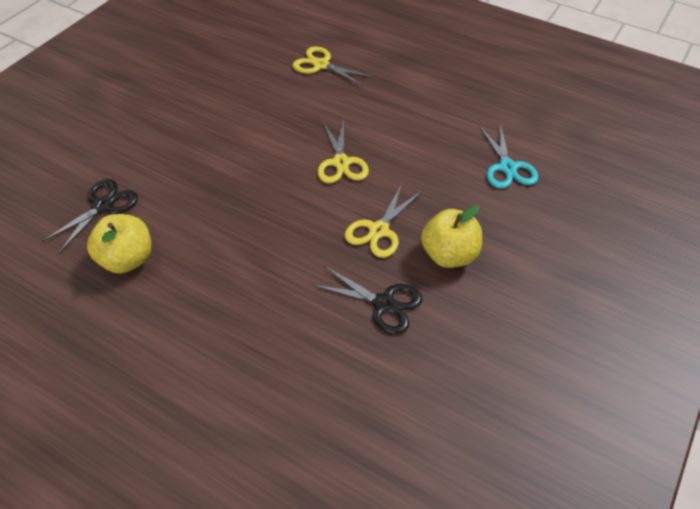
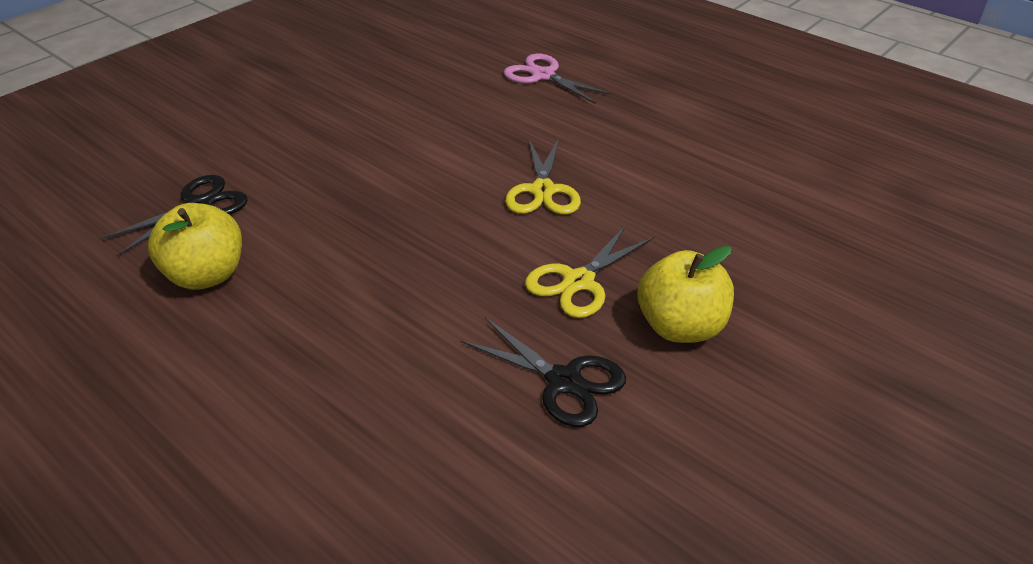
camera: 10 degrees right, 10 degrees down
yellow scissors [293,46,373,86] -> pink scissors [503,53,613,104]
turquoise scissors [480,124,538,189] -> none

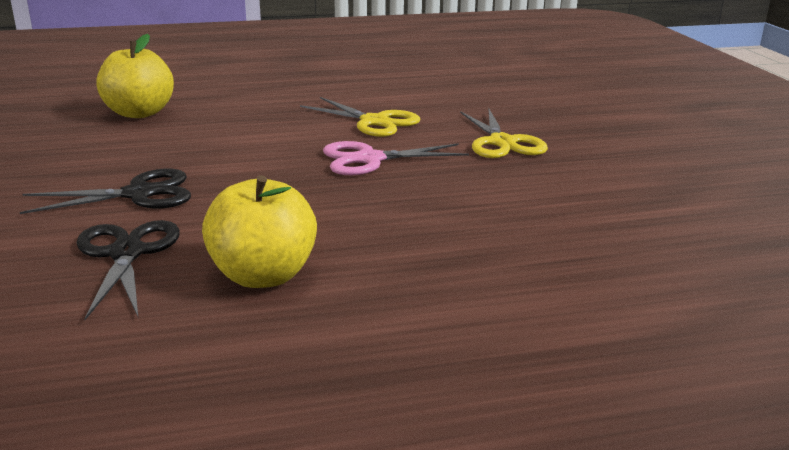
camera: 55 degrees left, 15 degrees down
black scissors [460,317,626,427] -> black scissors moved to [20,169,191,214]
pink scissors [503,53,613,104] -> pink scissors moved to [323,141,469,175]
yellow apple [638,246,734,343] -> yellow apple moved to [96,34,174,118]

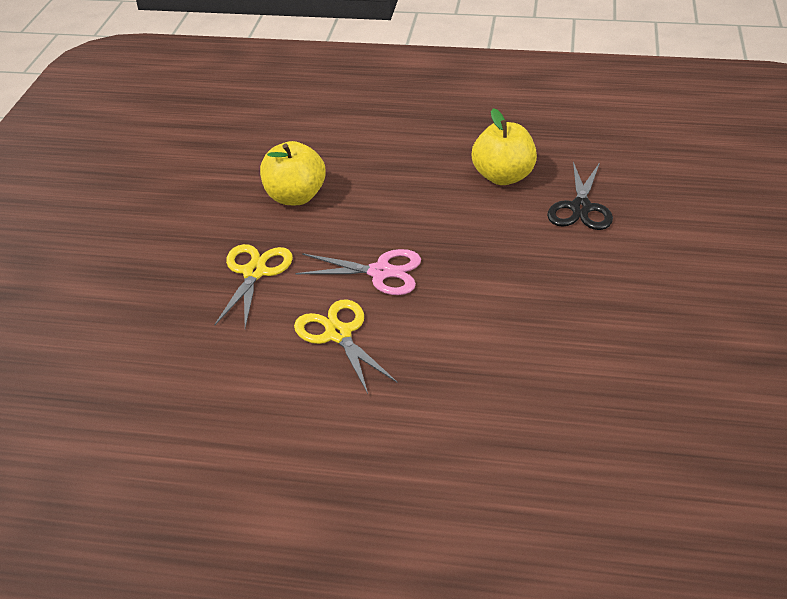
camera: 155 degrees left, 15 degrees up
black scissors [20,169,191,214] -> none
yellow apple [96,34,174,118] -> yellow apple moved to [260,141,326,205]

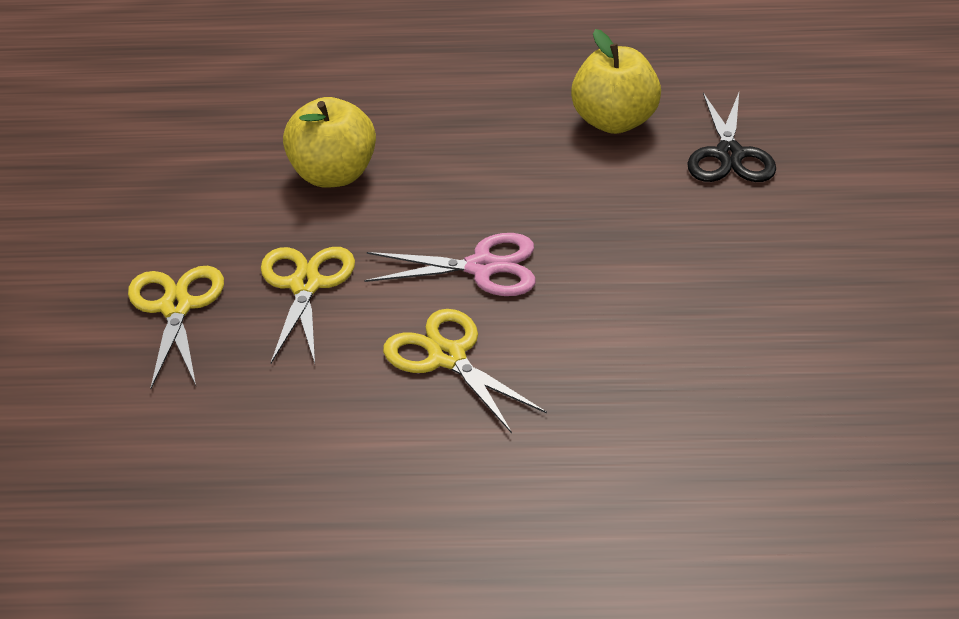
camera: 10 degrees left, 0 degrees up
none -> yellow scissors [128,266,224,389]

